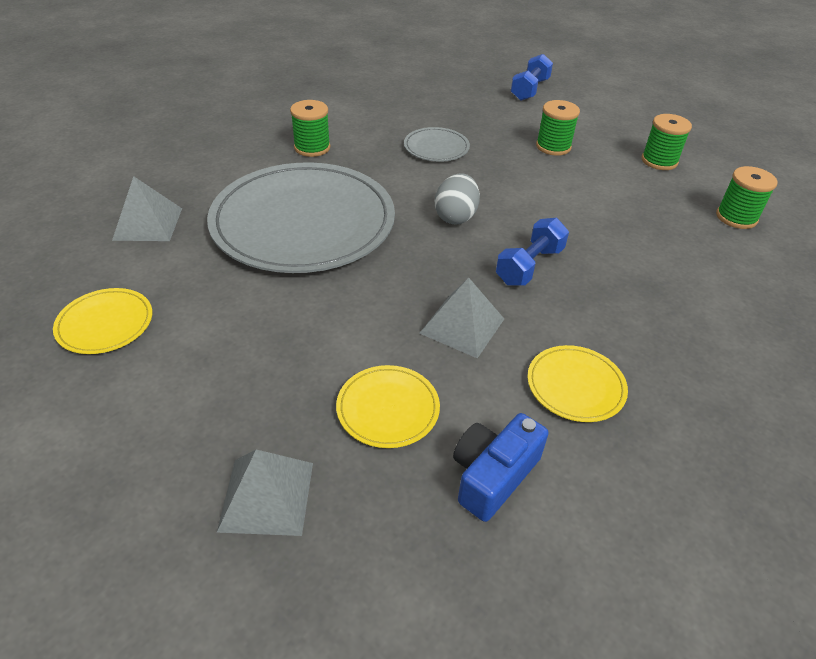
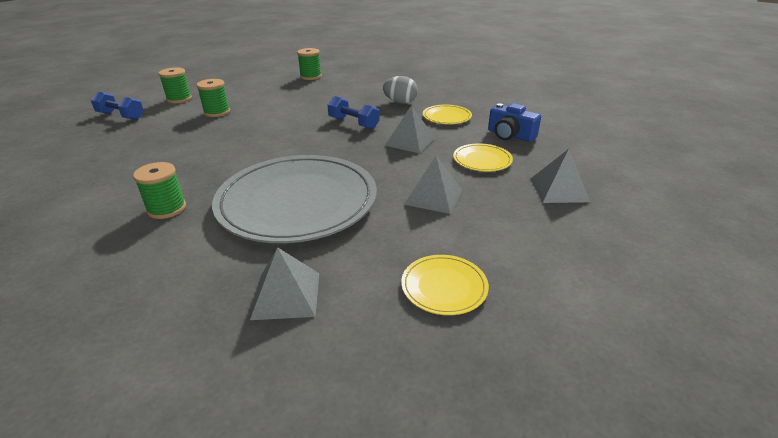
camera: 90 degrees left, 10 degrees down
grey plate [404,127,470,162] -> none
grey egg [435,173,480,225] -> grey egg moved to [383,76,418,104]
green spool [642,114,692,170] -> green spool moved to [158,67,192,103]
none -> grey pyramid [404,156,462,214]

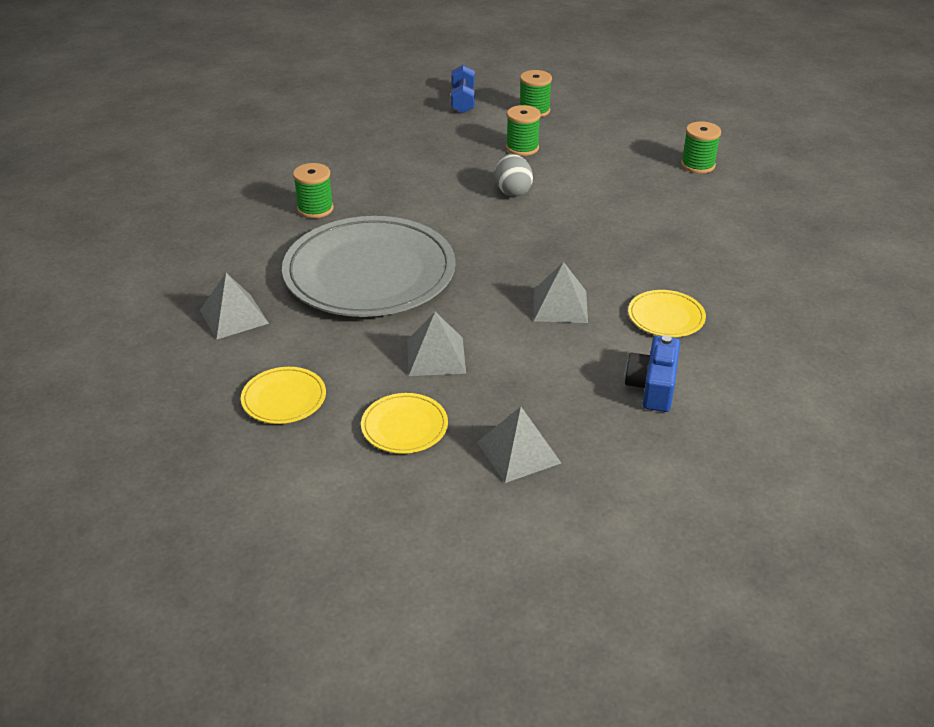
camera: 65 degrees right, 5 degrees up
blue dumbbell [328,96,379,129] -> none
grey egg [383,76,418,104] -> grey egg moved to [495,154,533,197]
yellow plate [453,144,513,172] -> yellow plate moved to [361,393,448,454]

